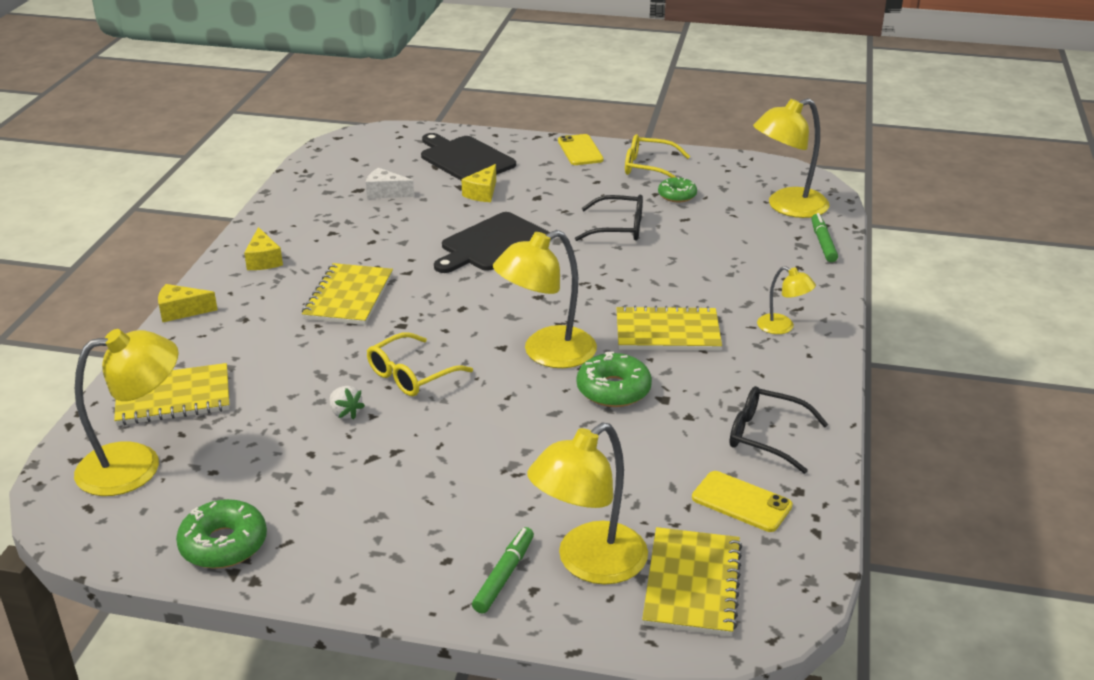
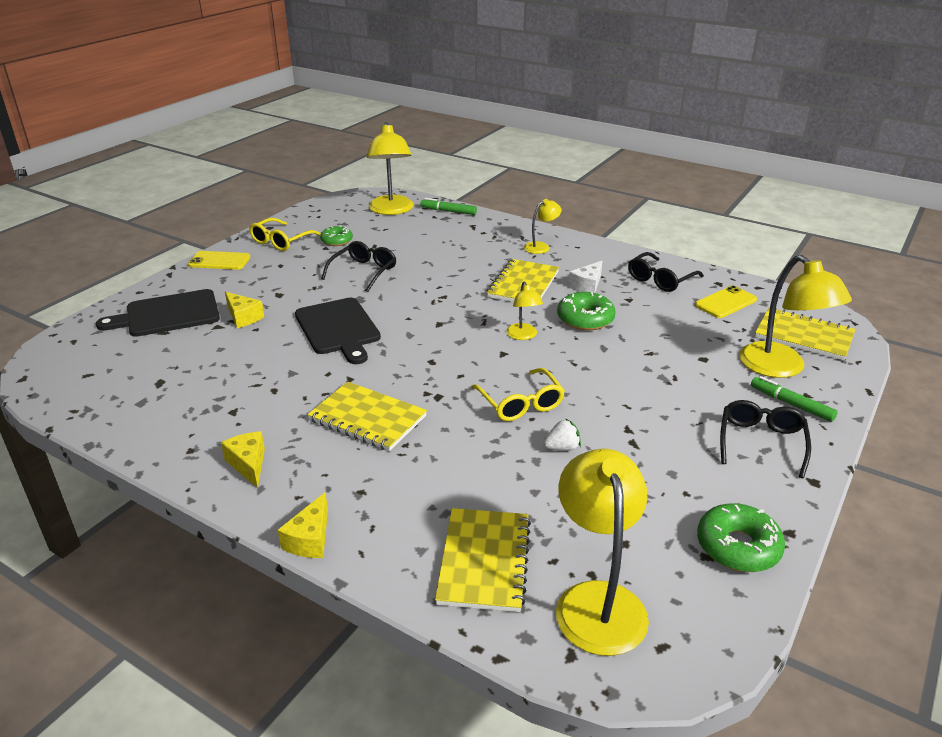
camera: 70 degrees left, 0 degrees up
yellow cheese [244,227,283,270] -> yellow cheese turned 120 degrees counterclockwise [221,431,265,488]
white cheese [366,168,414,198] -> white cheese moved to [568,261,602,293]
yellow lamp [493,230,597,368] -> yellow lamp [506,282,543,340], size x0.52
none -> black glasses [720,400,811,478]

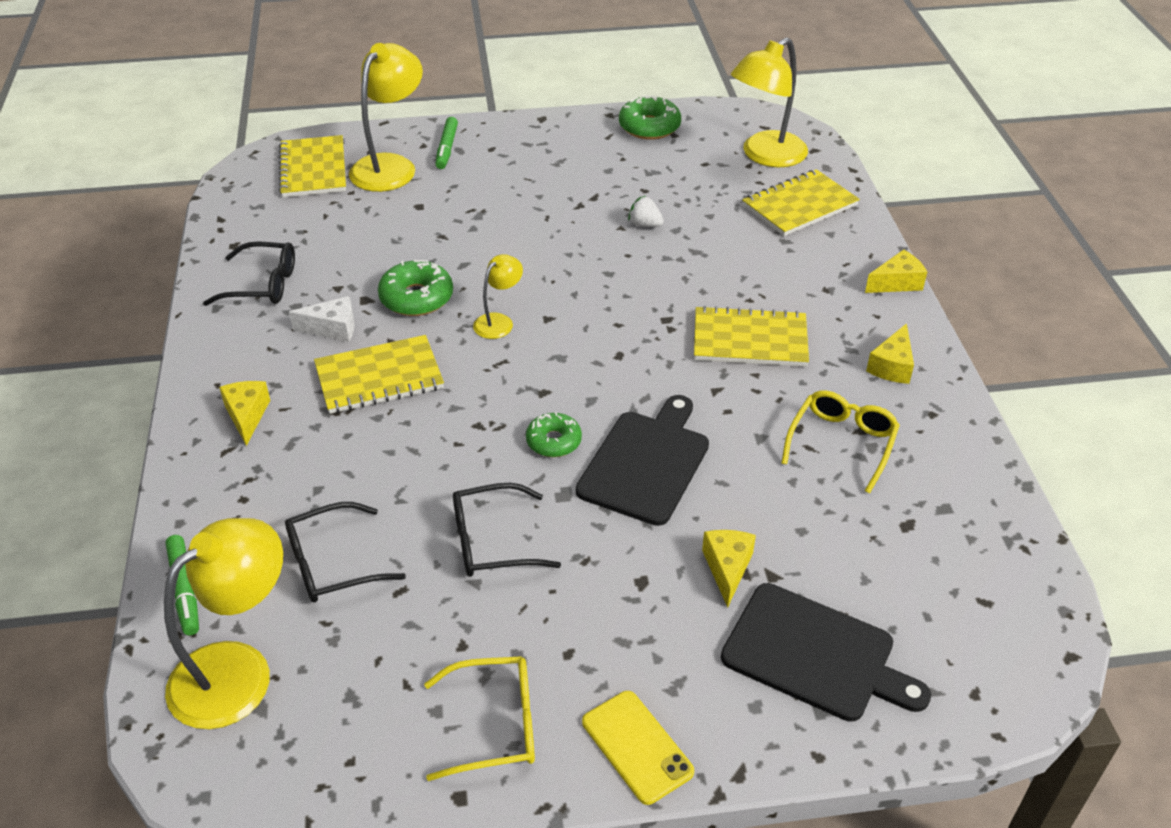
camera: 130 degrees left, 10 degrees up
yellow notebook [307,382,427,451] -> yellow notebook turned 75 degrees counterclockwise [694,306,809,367]
green donut [320,225,353,246] -> green donut moved to [526,412,582,457]
yellow glasses [471,368,565,421] -> yellow glasses moved to [781,390,900,493]
yellow lamp [524,199,562,254] -> yellow cheese [219,381,270,446]
yellow phone [695,286,757,318] -> none
black glasses [720,400,811,478] -> black glasses moved to [285,502,406,603]

